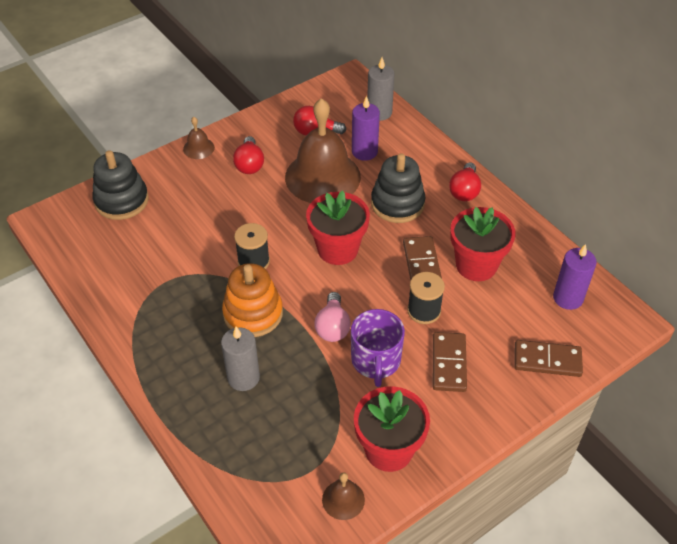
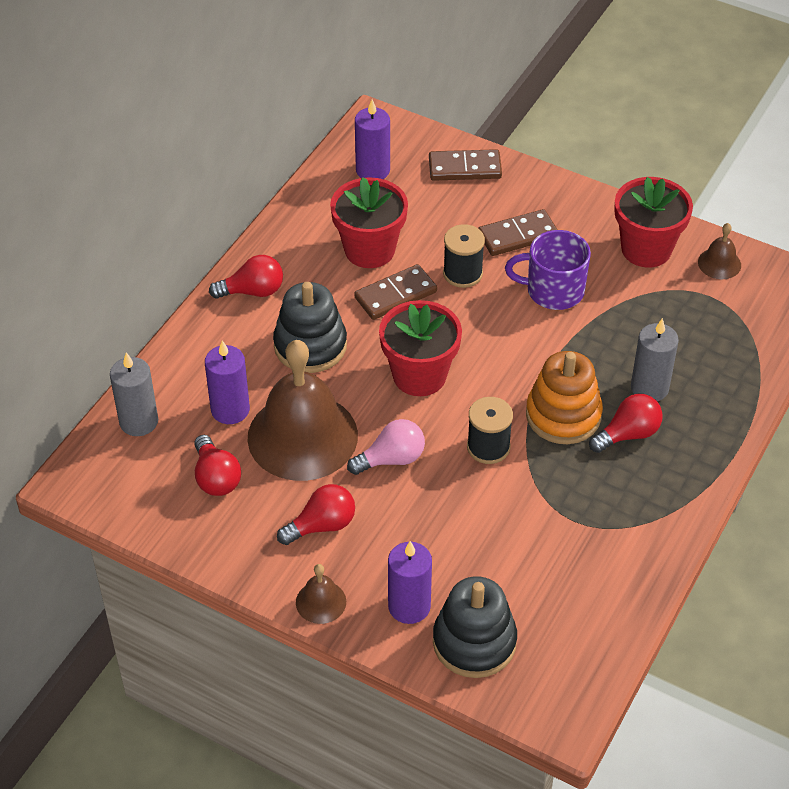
camera: 115 degrees left, 0 degrees up
pink light bulb [314,292,351,342] -> pink light bulb moved to [347,419,425,475]
purple mug [351,309,405,387] -> purple mug turned 150 degrees counterclockwise [505,230,591,310]
brown domino [514,340,583,377] -> brown domino turned 75 degrees counterclockwise [429,149,502,181]
none -> purple candle [388,541,432,624]
none -> red light bulb [589,394,663,453]

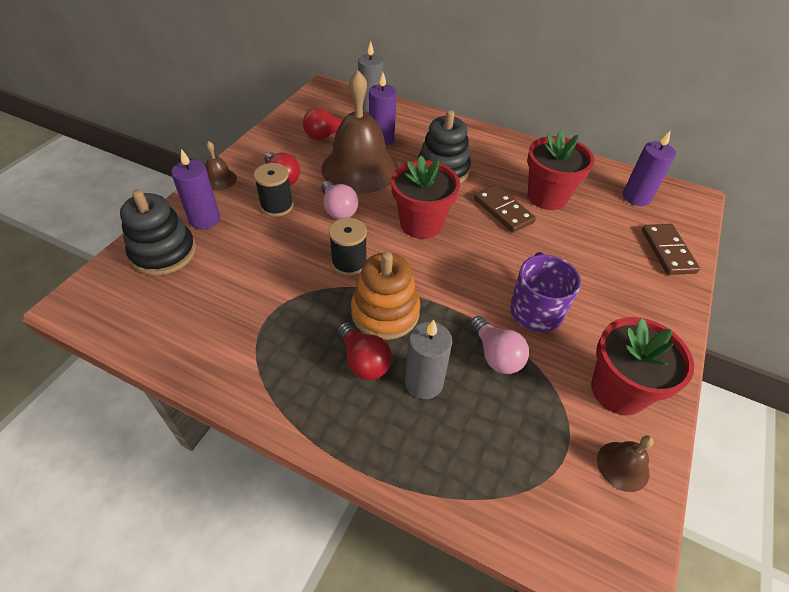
camera: 85 degrees right, 0 degrees up
red light bulb [209,255,283,299] -> none
black spool [443,224,485,288] -> black spool moved to [254,163,293,217]
brown domino [478,209,558,256] -> none
none -> pink light bulb [470,316,529,374]

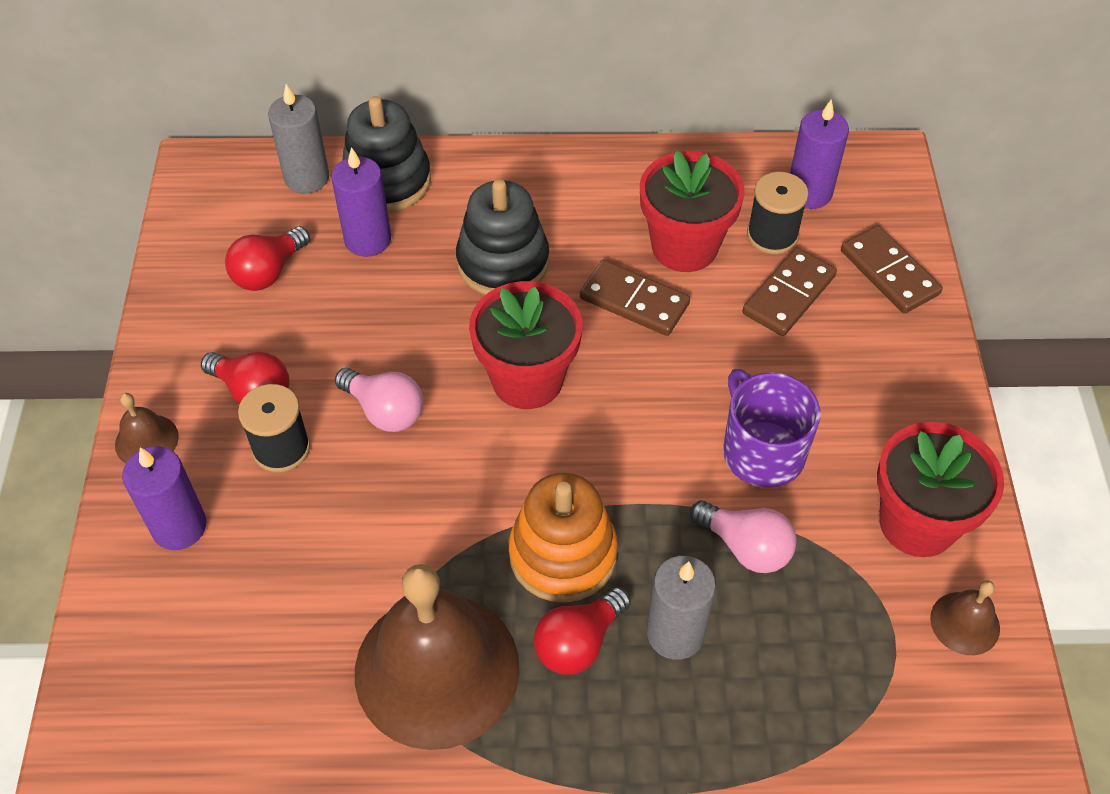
camera: 25 degrees left, 5 degrees up
black stacking toy [120,190,196,276] -> black stacking toy moved to [343,96,431,212]
brown bell [322,70,398,194] -> brown bell moved to [355,564,520,750]
black spool [329,218,367,276] -> black spool moved to [747,172,809,254]
red light bulb [337,322,392,380] -> red light bulb turned 105 degrees clockwise [534,587,631,675]
none -> brown domino [742,247,837,336]

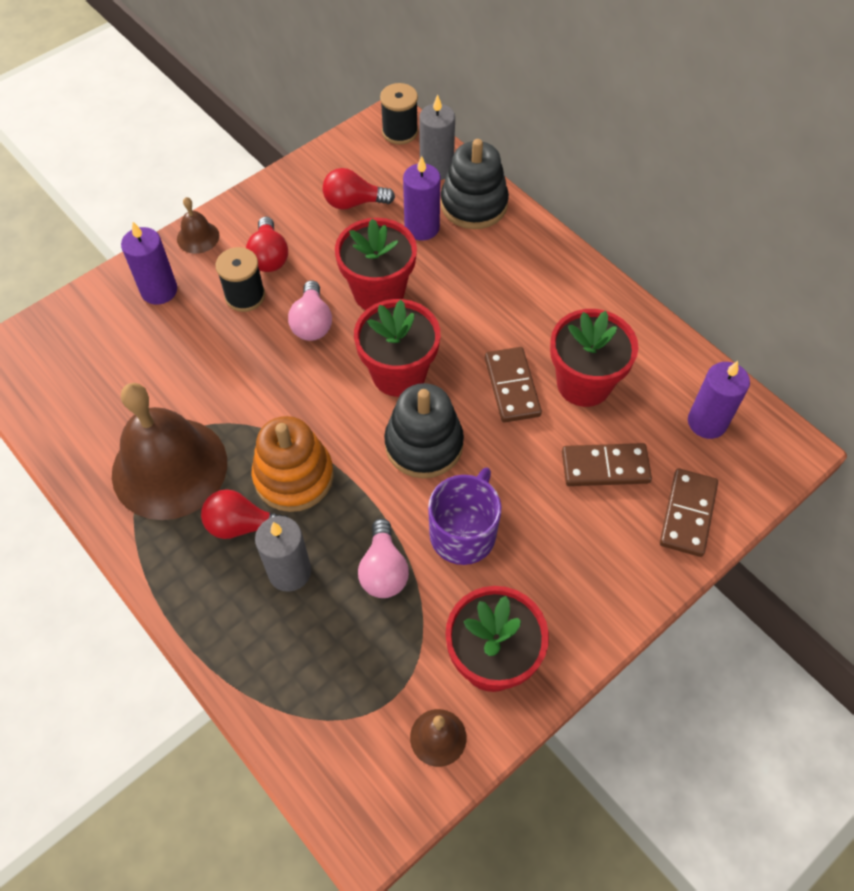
camera: 50 degrees right, 5 degrees up
black stacking toy [456,179,549,295] -> black stacking toy moved to [384,383,464,478]
black spool [747,172,809,254] -> black spool moved to [380,83,418,145]
none -> red flower pot [335,218,417,310]

